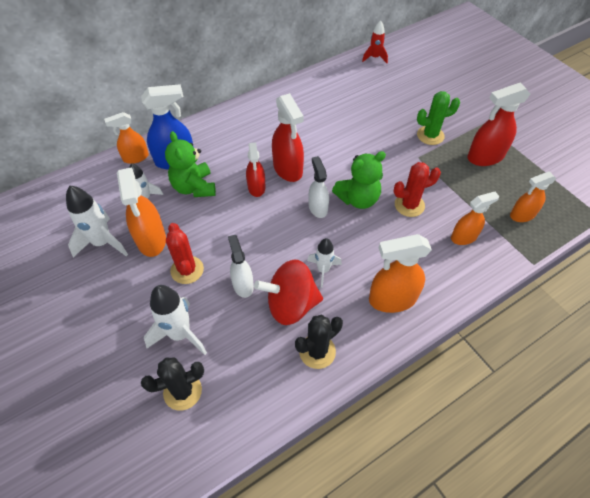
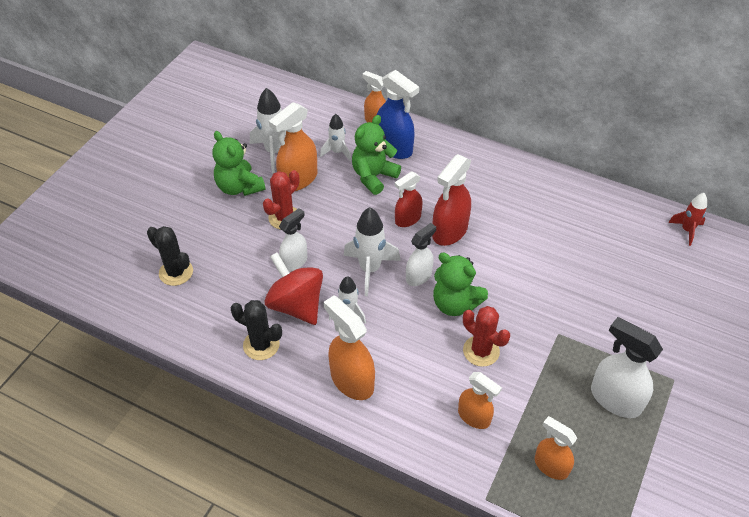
camera: 60 degrees right, 5 degrees down
white rocket [144,285,207,355] -> white rocket moved to [343,207,401,296]
green cactus [417,91,460,145] -> none
red spray bottle [467,83,530,166] -> white spray bottle [591,317,663,418]
none -> green teddy bear [212,131,266,196]

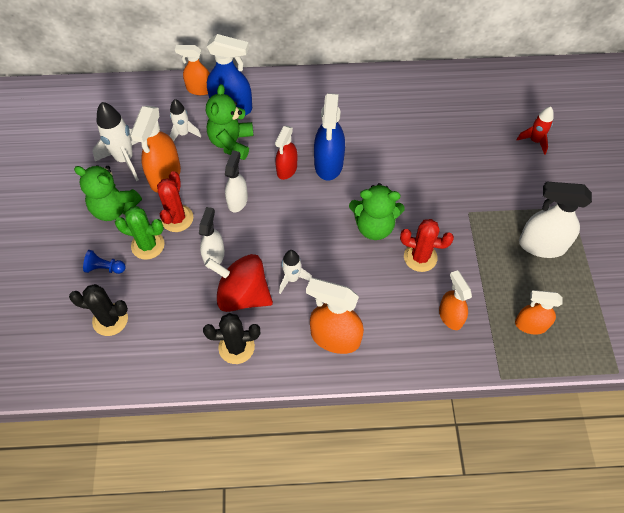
camera: 30 degrees left, 10 degrees up
white rocket [343,207,401,296] -> none
white spray bottle [406,223,436,286] -> white spray bottle moved to [225,150,248,212]
red spray bottle [432,154,471,246] -> blue spray bottle [314,93,345,181]
orange spray bottle [458,372,502,429] -> orange spray bottle turned 120 degrees counterclockwise [439,270,472,330]
red rocket [668,193,707,246] -> red rocket moved to [516,107,554,155]
none -> blue pawn [83,250,126,274]
none -> green cactus [115,206,165,260]

